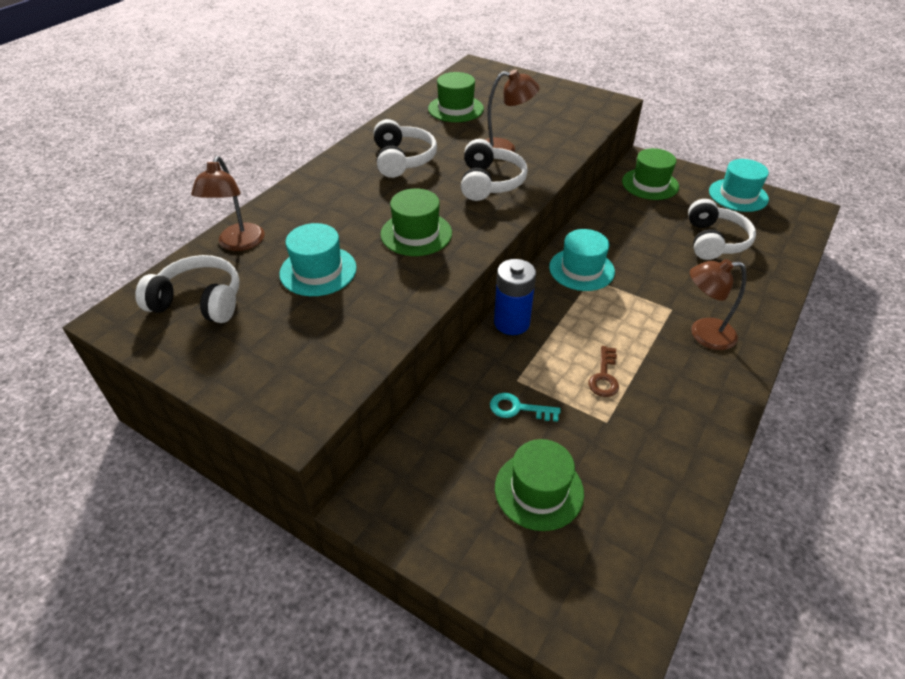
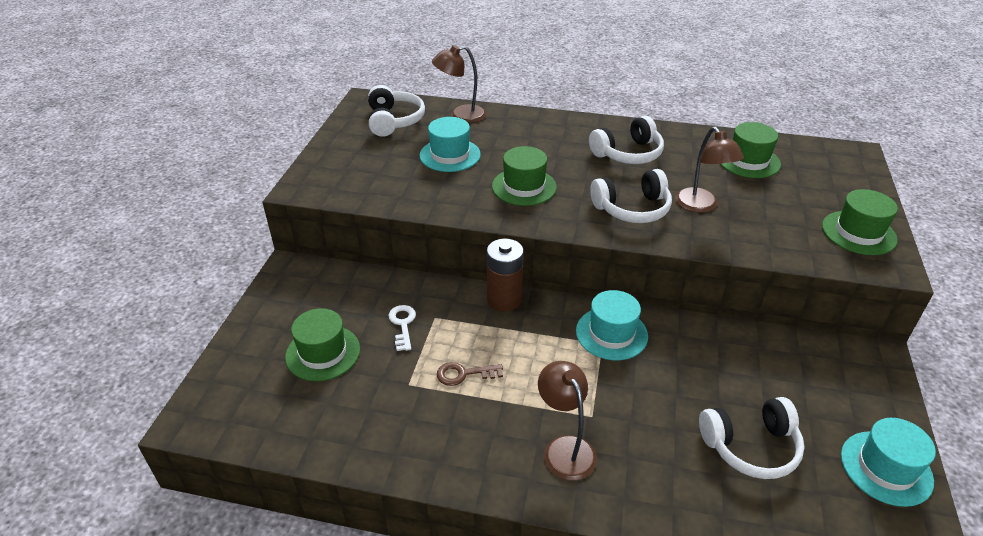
camera: 70 degrees right, 5 degrees down
turquoise key [490,393,560,422] -> white key [388,305,416,351]
blue battery [494,259,536,335] -> brown battery [487,239,524,312]
green hat [622,148,679,200] -> green hat moved to [822,189,898,255]

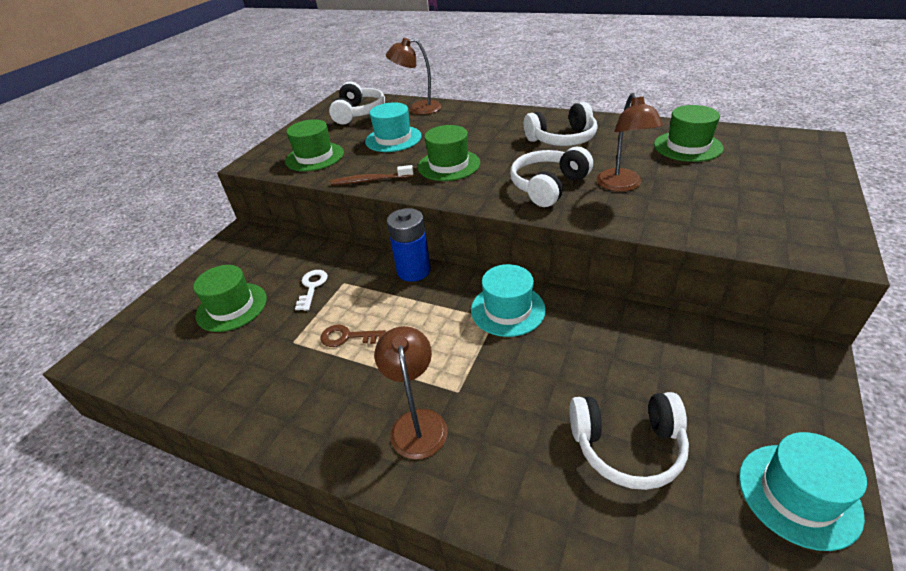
camera: 15 degrees right, 0 degrees up
brown battery [487,239,524,312] -> blue battery [387,208,431,282]
white headphones [590,169,672,223] -> white headphones turned 135 degrees clockwise [510,147,593,207]
green hat [822,189,898,255] -> green hat moved to [285,119,344,171]
none -> brown toothbrush [330,165,413,185]

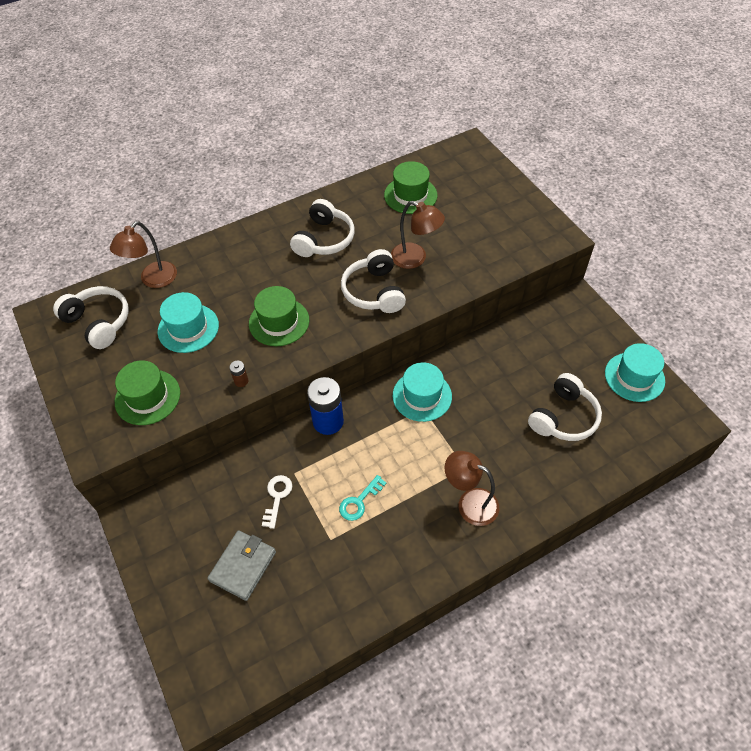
camera: 55 degrees left, 15 degrees up
green hat [193,265,267,332] -> grey wallet [207,530,276,601]
white key [295,270,328,311] -> white key turned 60 degrees clockwise [262,475,292,529]
brown key [320,325,386,347] -> turquoise key [339,475,387,521]
brown toothbrush [330,165,413,185] -> brown battery [229,361,248,387]

